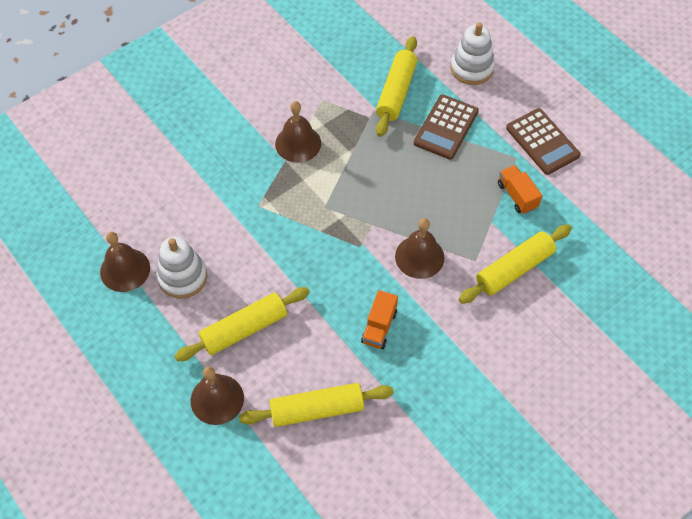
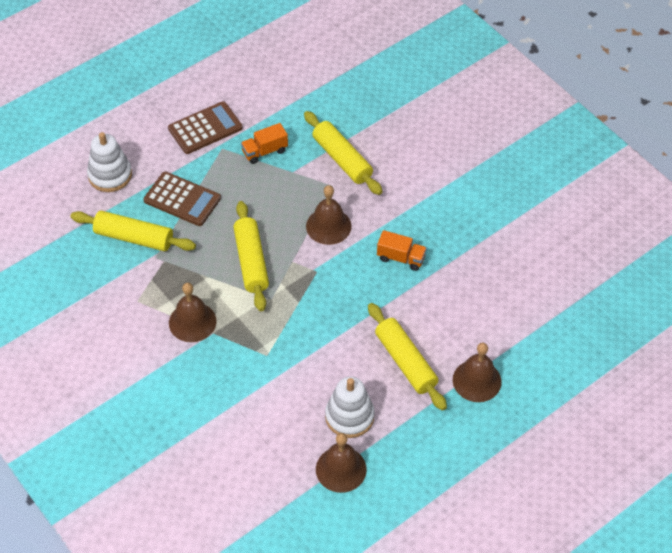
camera: 90 degrees left, 5 degrees down
yellow rolling pin [239,383,394,427] -> yellow rolling pin moved to [233,201,269,311]

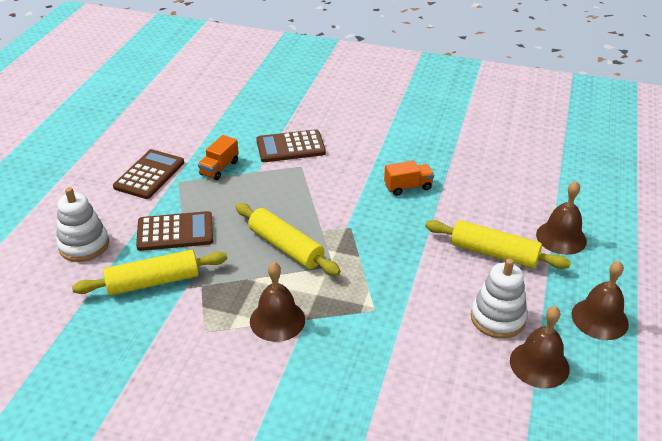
camera: 35 degrees left, 15 degrees down
yellow rolling pin [304,111,383,195] -> brown calculator [256,129,326,162]
brown bell [306,185,352,245] -> brown bell moved to [571,261,629,340]

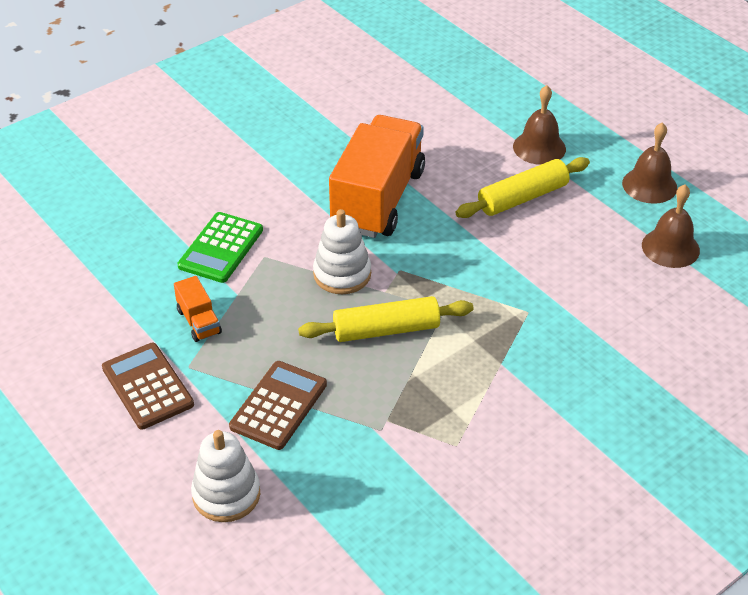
camera: 55 degrees left, 5 degrees up
yellow rolling pin [72,250,227,295] -> none
brown bell [250,262,305,342] -> none
brown calculator [256,129,326,162] -> green calculator [177,212,263,283]
orange truck [384,160,434,196] -> orange truck [329,115,425,238], size x2.40
white stacking toy [471,258,528,338] -> white stacking toy moved to [313,209,371,294]

